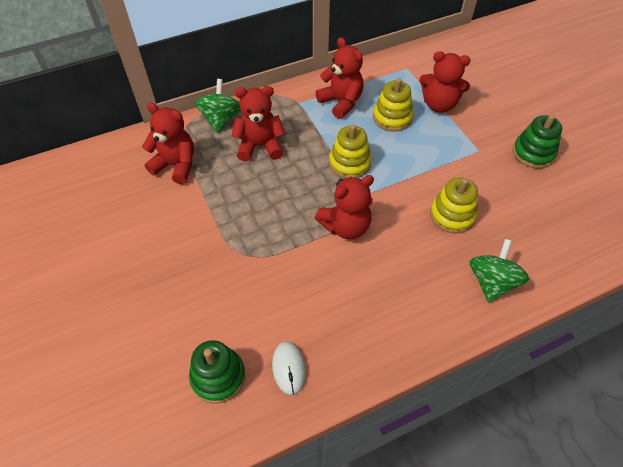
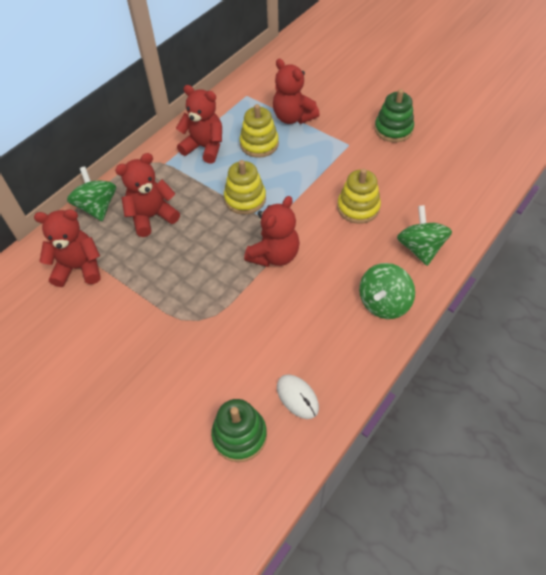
camera: 25 degrees left, 0 degrees up
red teddy bear [419,51,471,113] -> red teddy bear turned 60 degrees clockwise [273,59,320,124]
none -> green spinning top [359,263,415,319]

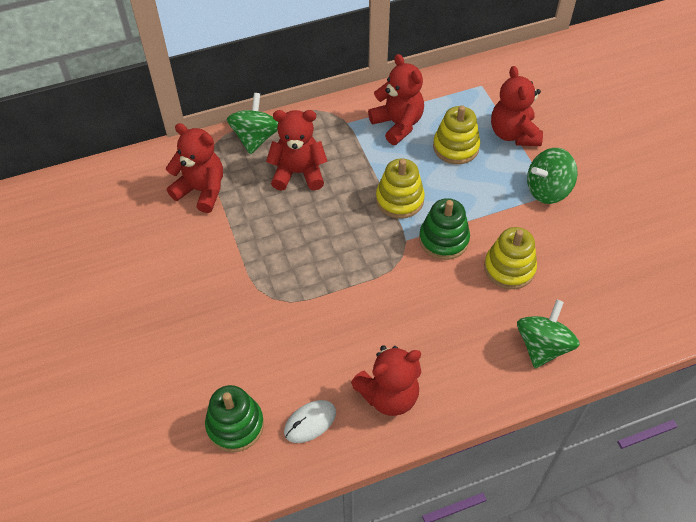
camera: 30 degrees right, 0 degrees up
red teddy bear [244,196,300,267] -> red teddy bear moved to [351,345,421,416]
white mouse [277,374,319,419] -> white mouse turned 60 degrees clockwise [284,400,336,443]
green spinning top [359,263,415,319] -> green spinning top moved to [527,148,578,204]
green stacking toy [374,89,414,142] -> green stacking toy moved to [419,198,470,260]

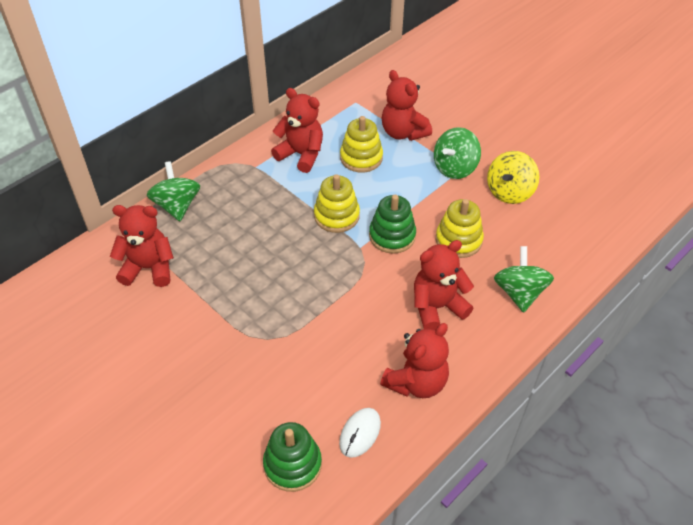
camera: 25 degrees left, 5 degrees down
red teddy bear [266,110,328,191] -> red teddy bear moved to [414,240,474,330]
none -> yellow spinning top [487,151,540,204]

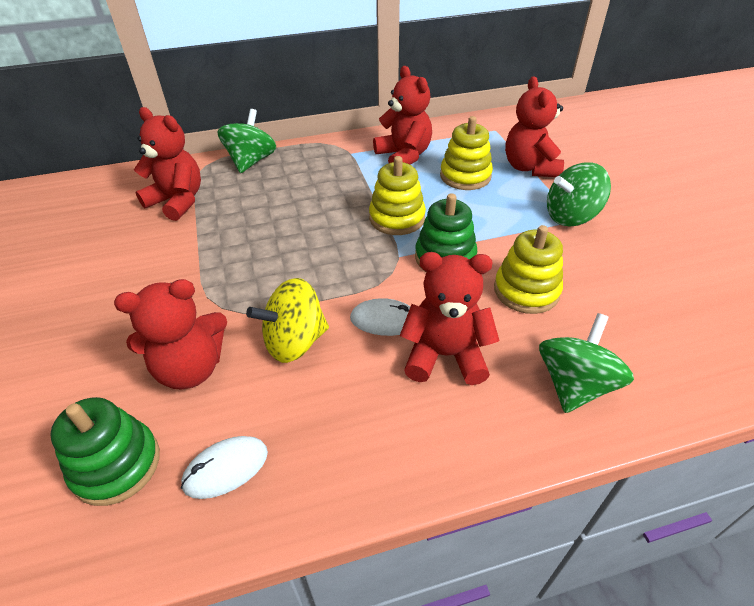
camera: 30 degrees right, 5 degrees down
red teddy bear [380,323,449,398] -> red teddy bear moved to [114,279,227,390]
yellow spinning top [487,151,540,204] -> yellow spinning top moved to [246,278,329,363]
none -> white mouse [350,298,410,336]

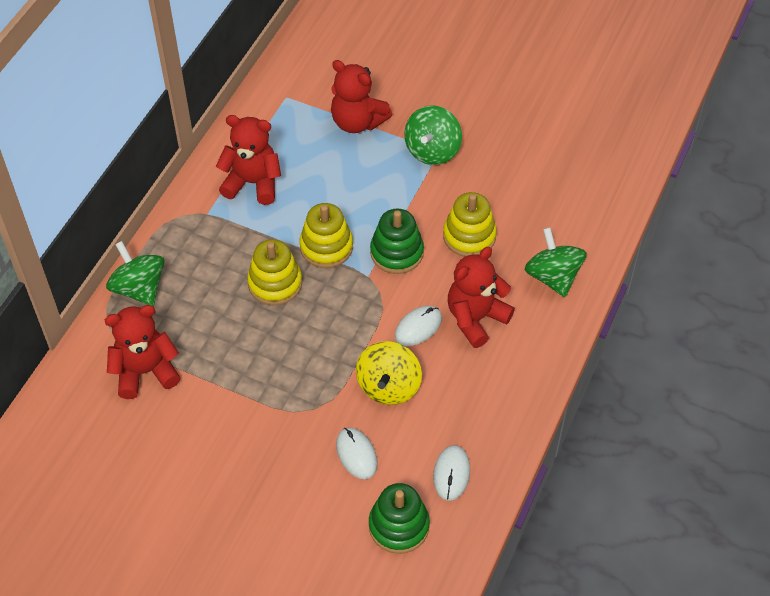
camera: 50 degrees left, 10 degrees up
red teddy bear [114,279,227,390] -> white mouse [336,427,377,479]
yellow stacking toy [440,116,493,190] -> yellow stacking toy moved to [247,239,302,305]

